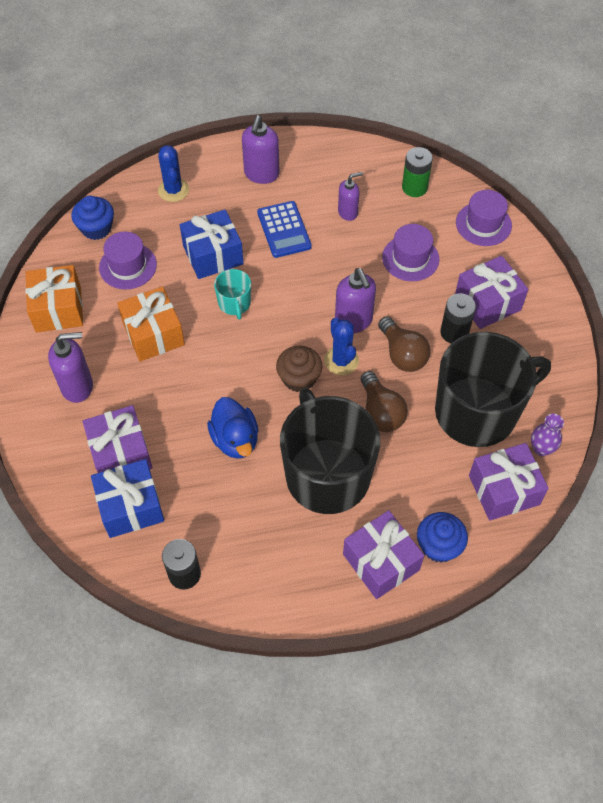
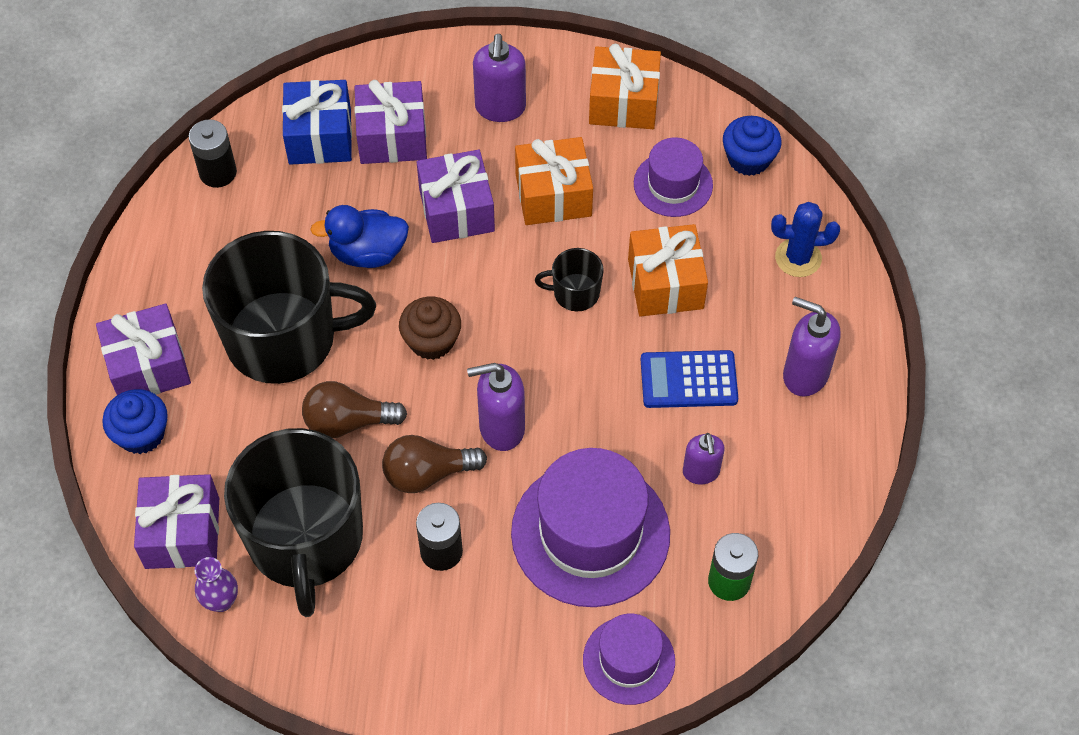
camera: 105 degrees right, 0 degrees up
blue gift [180,210,244,279] -> orange gift [628,224,708,317]
turquoise mug [214,269,251,320] -> black mug [535,248,604,311]
blue cactus [324,318,359,375] -> none
purple hat [382,224,439,281] -> purple hat [511,448,670,607], size x1.79
purple gift [455,256,528,329] -> purple gift moved to [417,150,495,243]

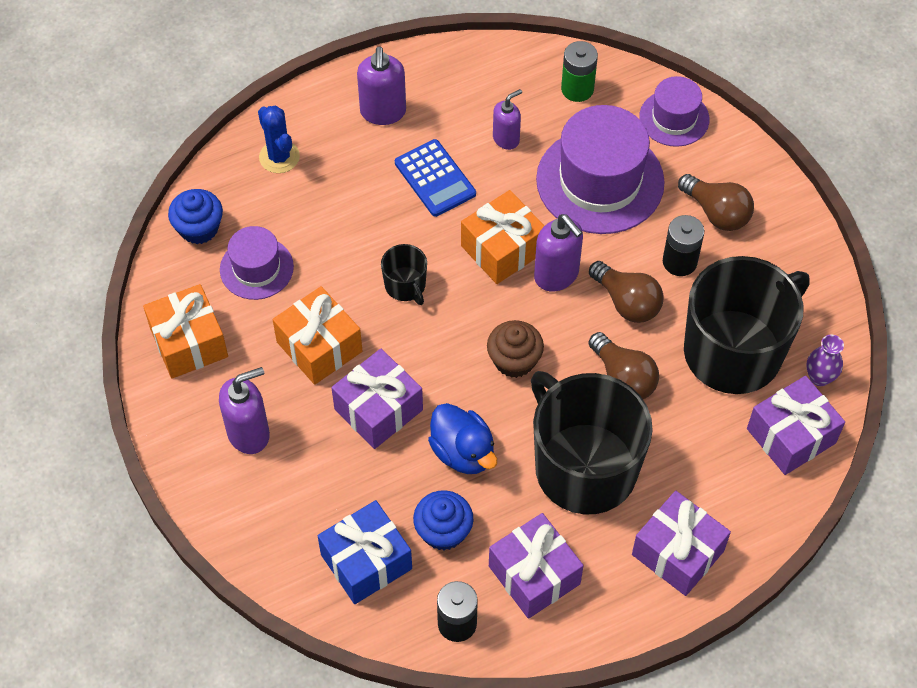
camera: 120 degrees left, 0 degrees up
blue cupcake [102,389,168,454] -> blue cupcake moved to [413,490,473,551]
purple gift [354,80,427,164] -> purple gift moved to [489,513,584,619]
orange gift [628,224,708,317] -> orange gift moved to [461,190,544,284]
none -> brown light bulb [678,174,754,231]

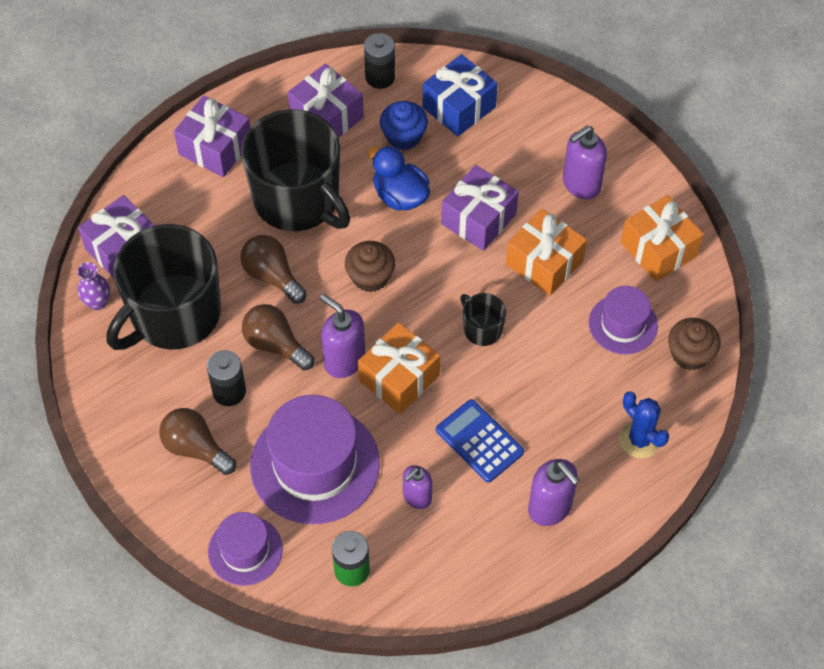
camera: 170 degrees right, 0 degrees up
blue cupcake [168,189,223,244] -> brown cupcake [668,318,721,370]
purple soap dispenser [357,46,406,125] -> purple soap dispenser turned 150 degrees clockwise [528,459,580,526]

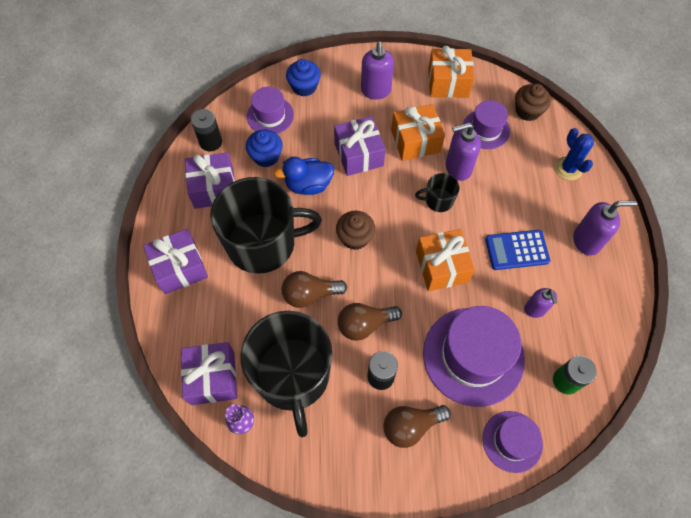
camera: 55 degrees left, 5 degrees up
purple soap dispenser [320,294,365,378] -> purple soap dispenser moved to [446,123,481,181]
blue gift [423,54,498,137] -> purple hat [247,87,294,134]
blue cactus [619,392,669,458] -> blue cactus turned 75 degrees clockwise [555,128,594,181]
none -> blue cupcake [286,59,321,97]

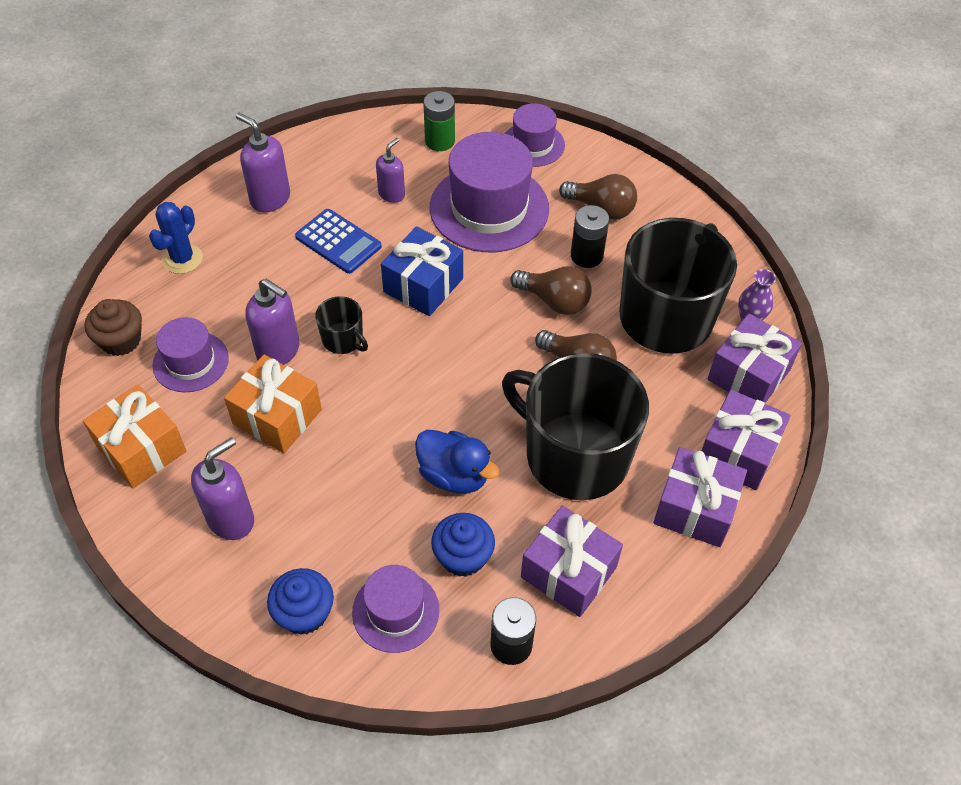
camera: 135 degrees left, 10 degrees down
purple gift [334,116,386,176] -> purple gift moved to [702,390,791,490]
brown cupcake [336,211,375,250] -> none
orange gift [416,229,475,291] -> blue gift [381,226,463,316]

